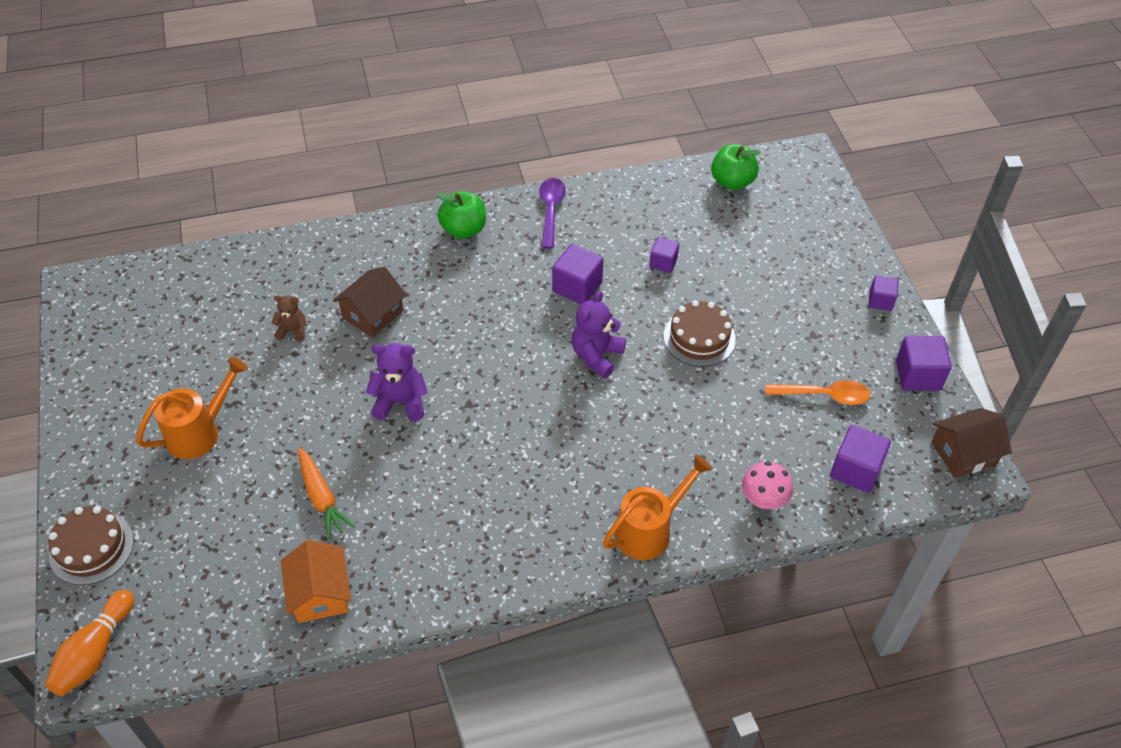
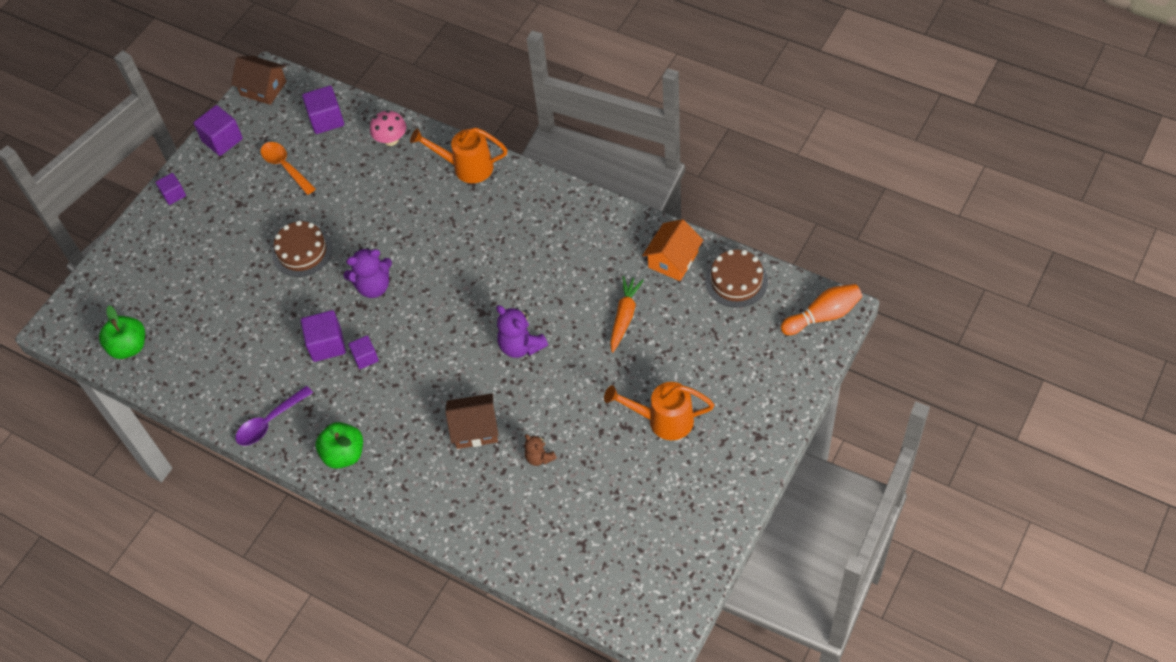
camera: 130 degrees left, 5 degrees up
brown cake [49,506,134,585] -> brown cake moved to [705,249,768,308]
purple cube [649,237,679,273] -> purple cube moved to [348,336,379,369]

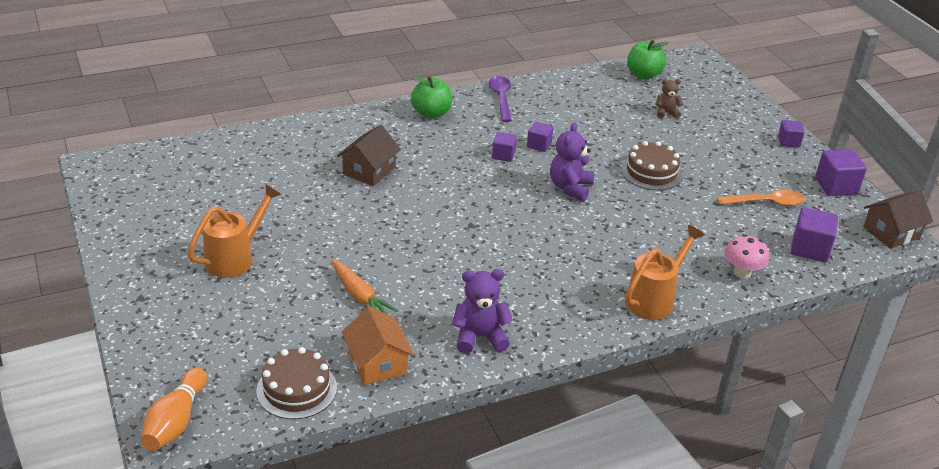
camera: 120 degrees right, 20 degrees down
purple cube [301,310,346,362] -> purple cube [527,122,554,152], size x0.62
purple teddy bear [496,305,548,358] -> purple teddy bear moved to [452,269,513,354]
brown teddy bear [525,434,557,466] -> brown teddy bear moved to [655,79,683,119]

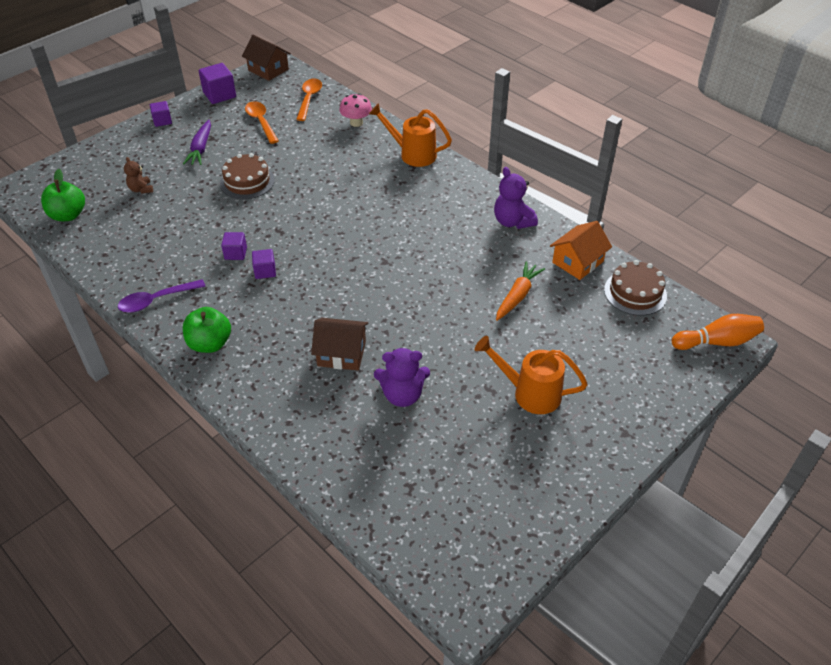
camera: 110 degrees left, 10 degrees up
purple teddy bear [550,122,594,201] -> purple teddy bear moved to [374,347,430,407]
purple cube [791,207,838,262] -> orange spoon [296,78,322,121]
none -> purple carrot [183,120,211,165]

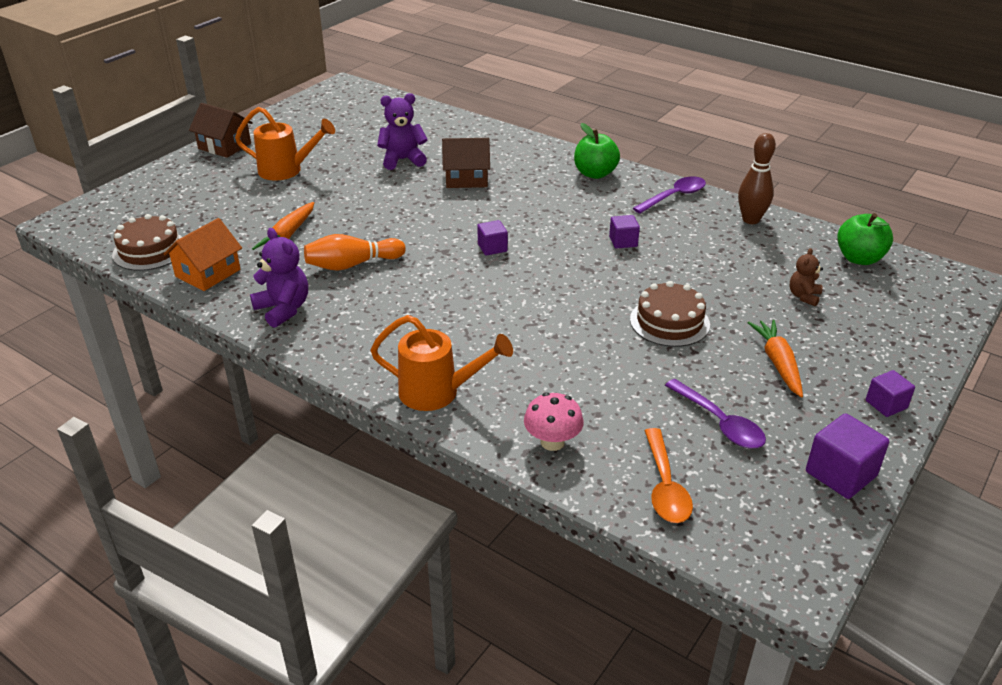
camera: 170 degrees right, 10 degrees down
brown teddy bear [124,157,153,194] -> brown teddy bear turned 120 degrees counterclockwise [789,248,823,307]
purple carrot [183,120,211,165] -> orange carrot [748,320,803,398]
brown house [242,35,291,81] -> brown house moved to [189,103,253,158]
orange spoon [245,101,279,144] -> purple spoon [665,379,766,448]
purple cube [252,249,276,279] -> purple cube moved to [477,220,508,256]
orange bowling pin [672,314,764,350] -> orange bowling pin moved to [304,234,406,271]
none -> brown bowling pin [738,133,776,224]

